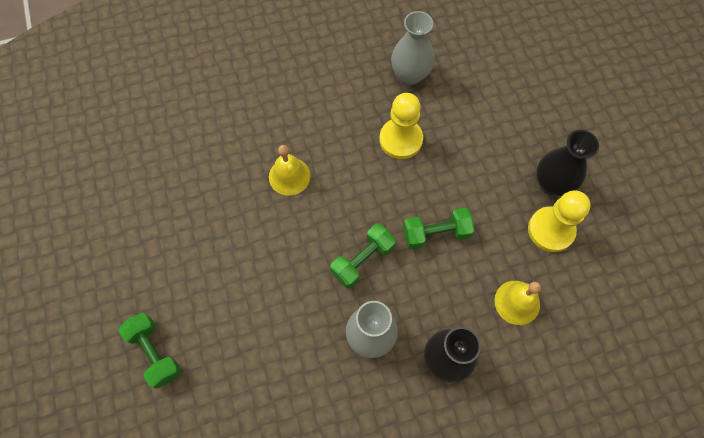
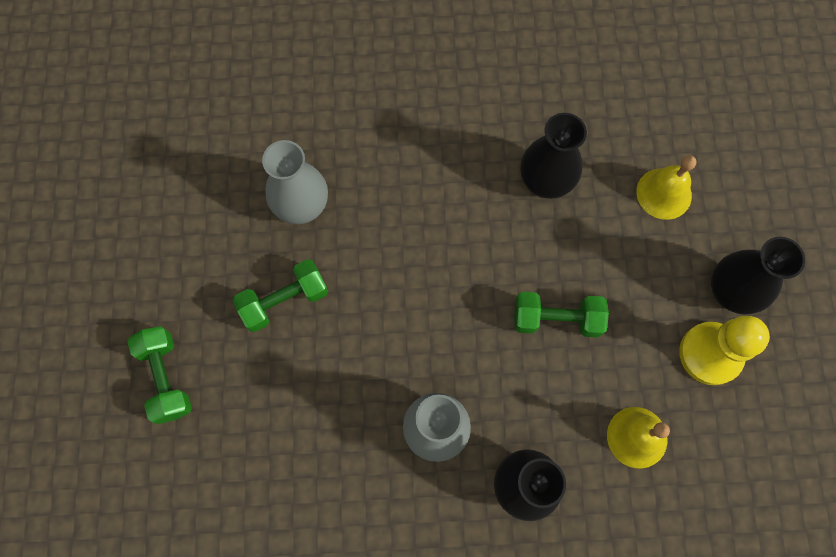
camera: 15 degrees right, 5 degrees up
yellow bell [269,145,310,196] -> yellow bell moved to [636,155,696,220]
green dumbbell [330,224,396,288] -> green dumbbell moved to [233,259,328,332]
yellow pawn [380,93,423,159] -> black vase [521,113,587,199]
grey vase [391,11,434,85] -> grey vase moved to [262,140,328,224]

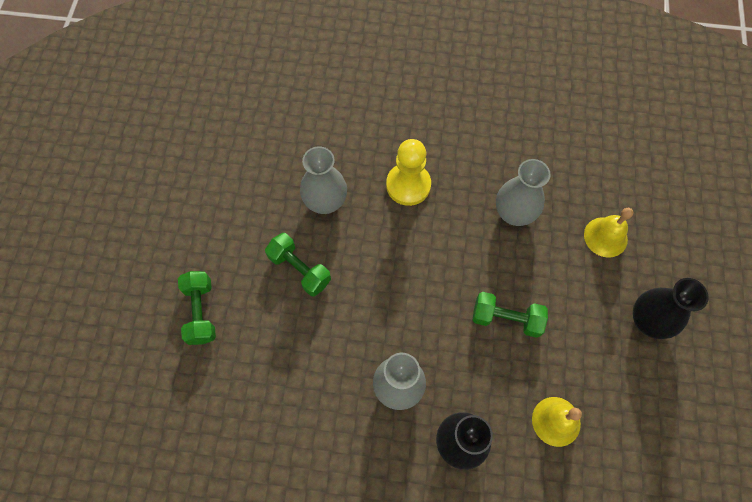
camera: 10 degrees right, 5 degrees down
green dumbbell [233,259,328,332] -> green dumbbell turned 60 degrees clockwise [265,233,331,296]
black vase [521,113,587,199] -> grey vase [496,159,551,226]
yellow pawn [679,316,770,385] -> yellow pawn moved to [386,139,431,206]

